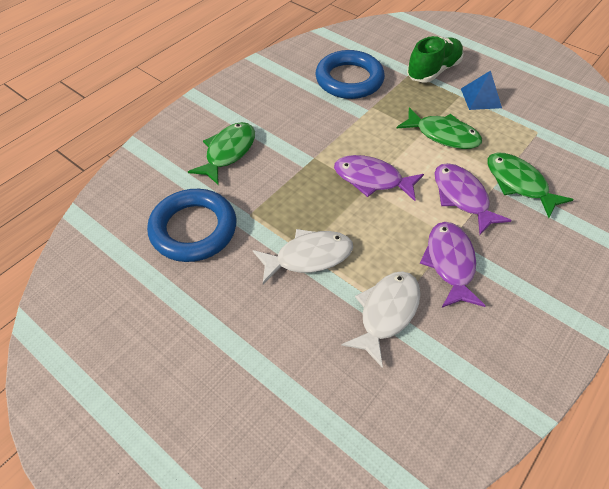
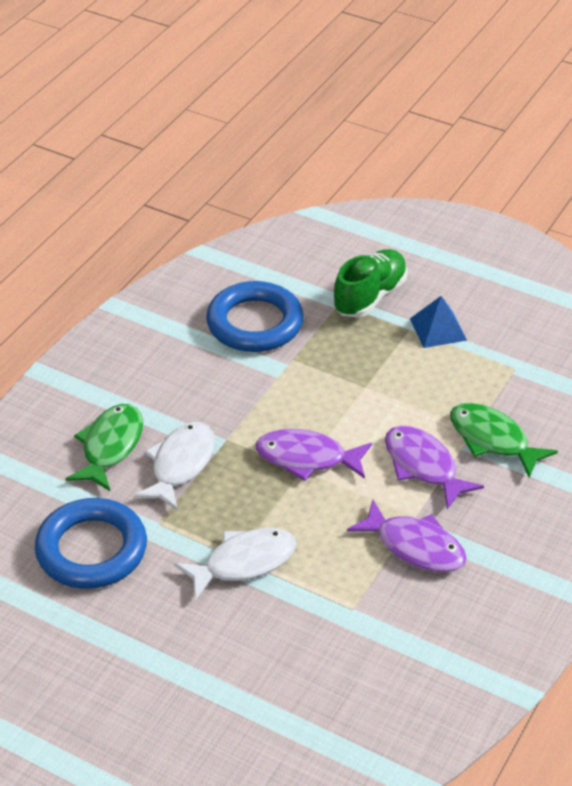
camera: 10 degrees left, 10 degrees down
white fish [341,271,421,368] -> white fish moved to [133,422,215,511]
green fish [396,107,482,149] -> none
purple fish [420,222,486,308] -> purple fish turned 135 degrees clockwise [347,500,466,572]

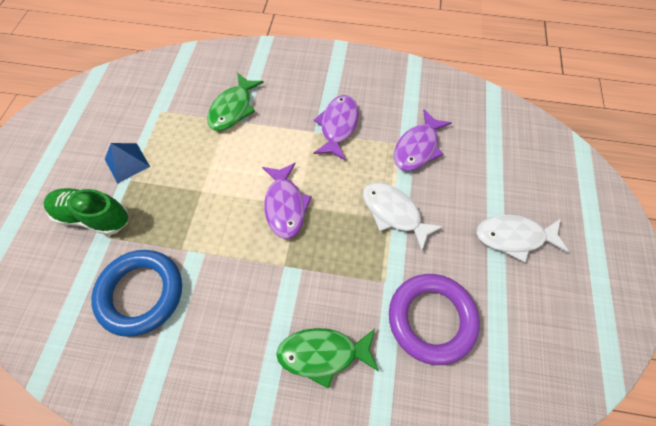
camera: 110 degrees left, 20 degrees up
blue ring [35,498,147,589] -> purple ring [389,274,480,365]
white fish [133,422,215,511] -> white fish moved to [476,215,569,262]
purple fish [385,425,484,509] -> purple fish moved to [394,109,452,171]

